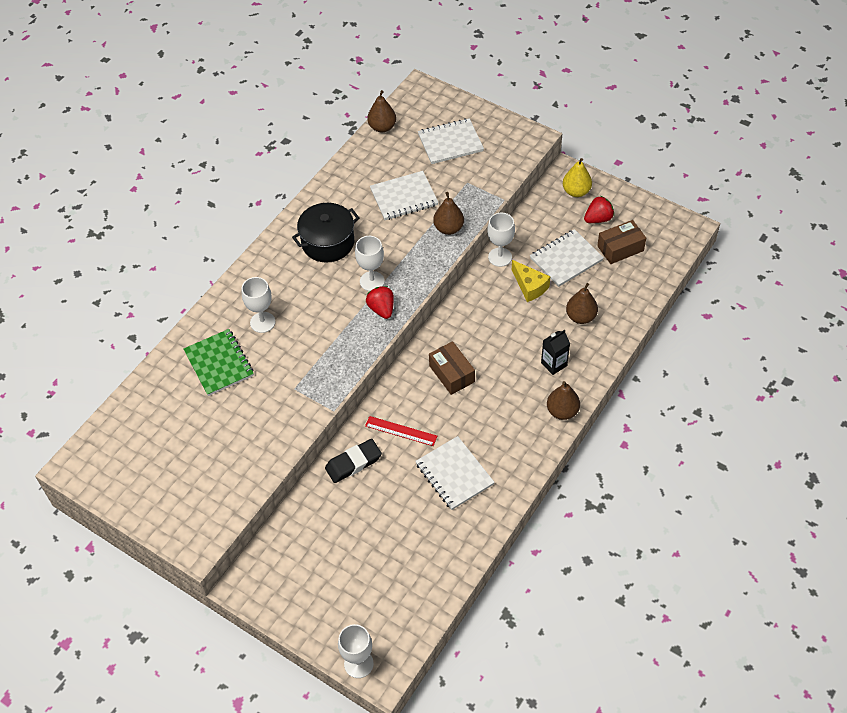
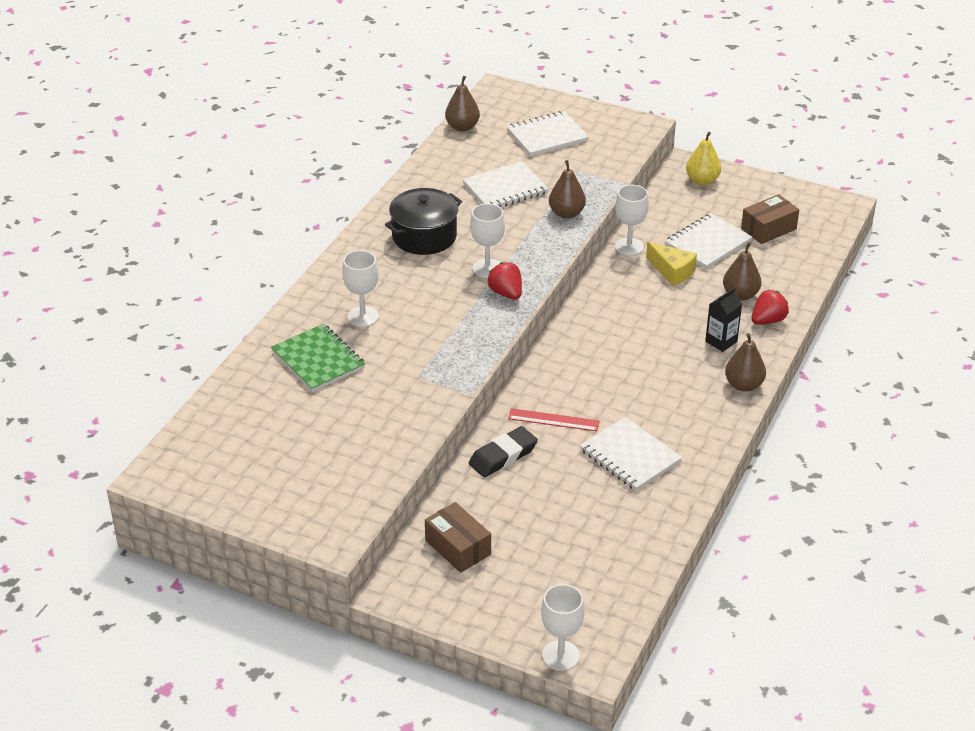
camera: 10 degrees left, 15 degrees down
brown box [429,341,475,395] -> brown box moved to [425,502,491,573]
red strawberry [584,196,614,223] -> red strawberry moved to [751,290,789,325]

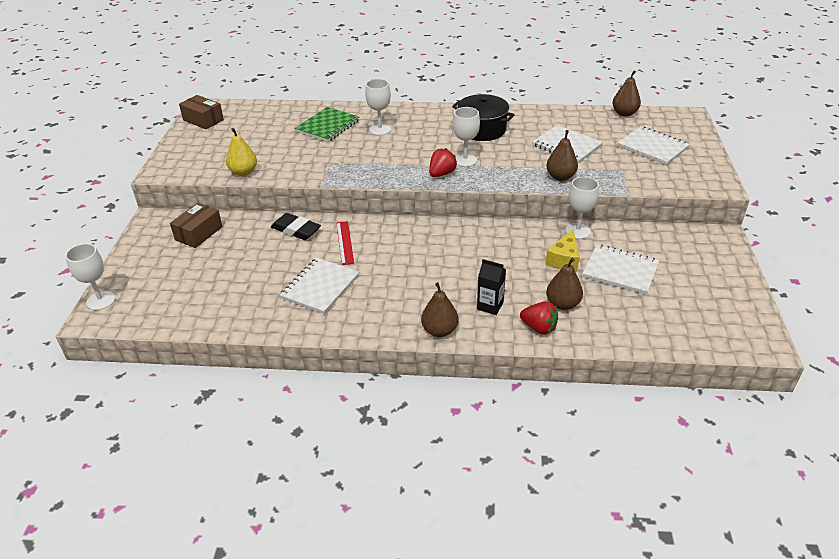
camera: 70 degrees right, 0 degrees up
yellow pear [686,132,721,186] -> yellow pear moved to [226,128,257,176]
brown box [741,194,799,244] -> brown box moved to [179,95,224,129]

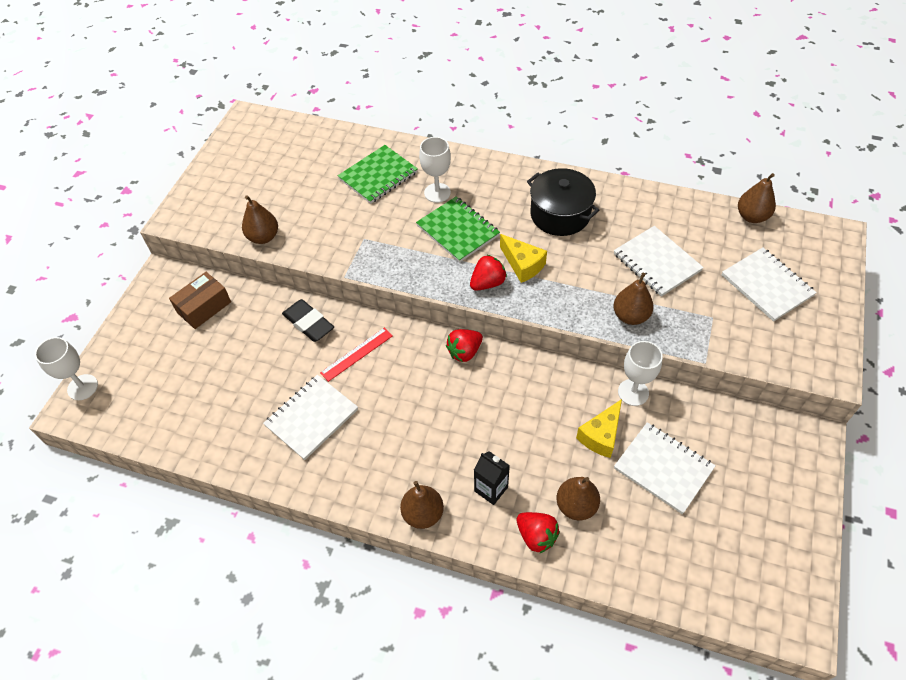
camera: 15 degrees right, 15 degrees up
brown box [179,95,224,129] -> none
yellow pear [226,128,257,176] -> brown pear [242,195,278,244]
red ruler [336,221,354,265] -> red ruler turned 45 degrees clockwise [320,328,393,382]
white goblet [453,107,480,167] -> yellow cheese [500,234,547,283]
none -> green notebook [416,197,500,263]
none -> red strawberry [446,329,483,362]

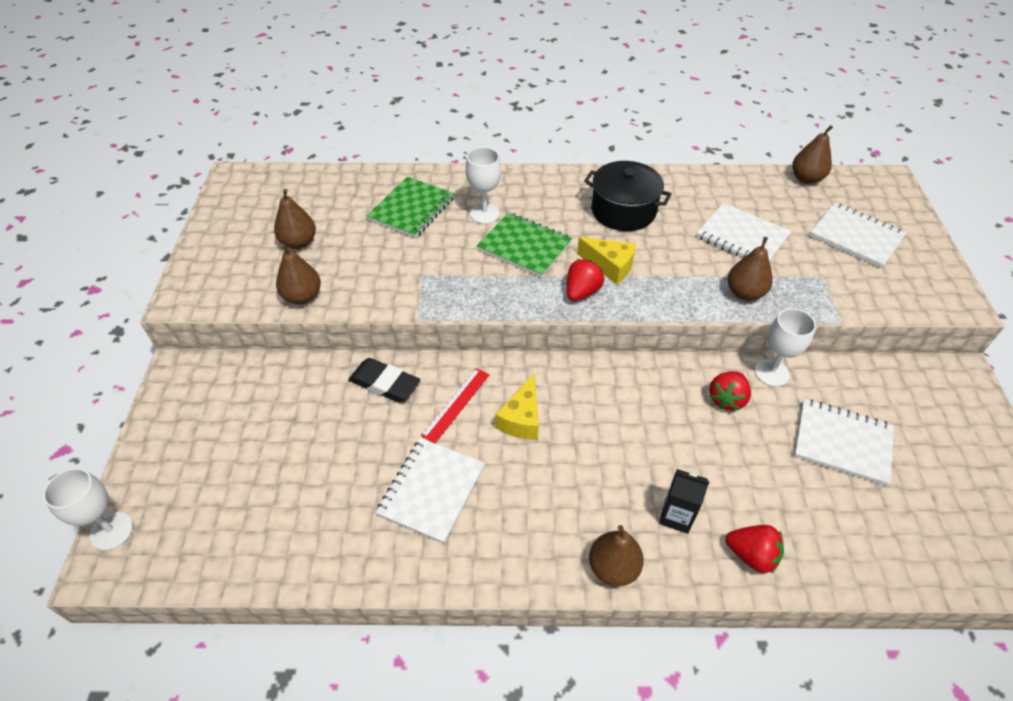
camera: 20 degrees left, 5 degrees down
brown box [169,272,231,329] -> none
red strawberry [446,329,483,362] -> red strawberry moved to [709,371,751,410]
brown pear [556,477,600,520] -> brown pear moved to [274,189,316,249]
yellow cheese [576,399,622,458] -> yellow cheese moved to [495,374,539,440]

